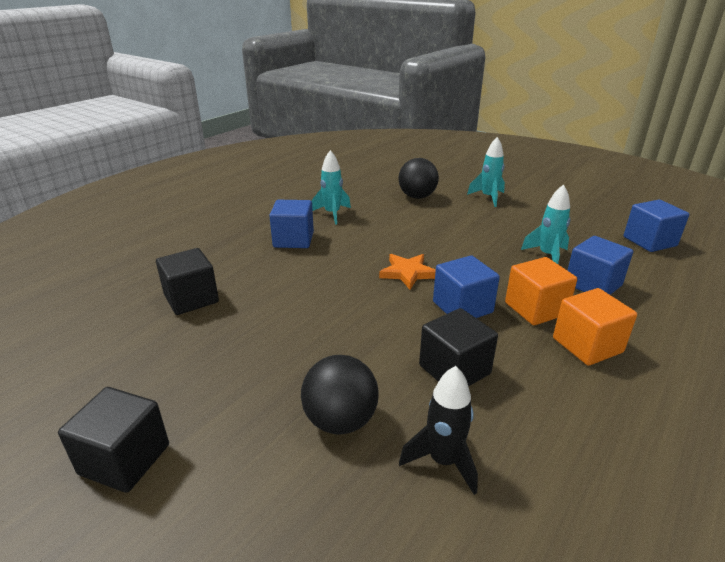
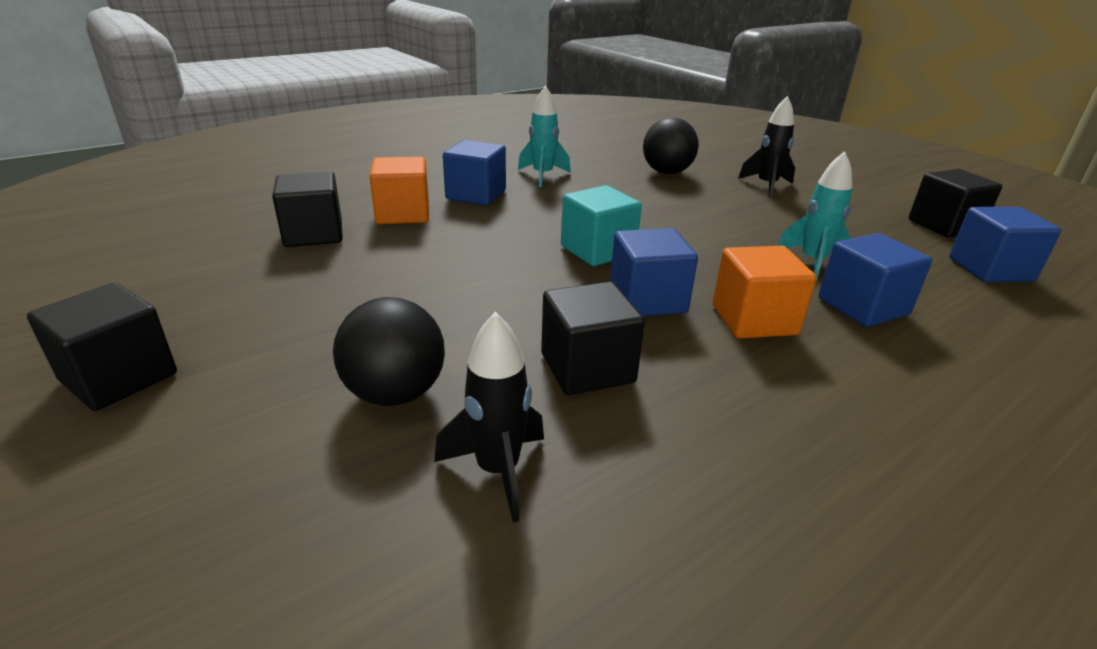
camera: 15 degrees right, 0 degrees up
orange star [379,254,436,290] -> turquoise cube [561,185,642,266]
turquoise rocket [467,137,505,207] -> black rocket [738,96,795,197]
orange cube [553,288,637,366] -> orange cube moved to [370,157,429,224]
none -> black cube [909,169,1002,237]

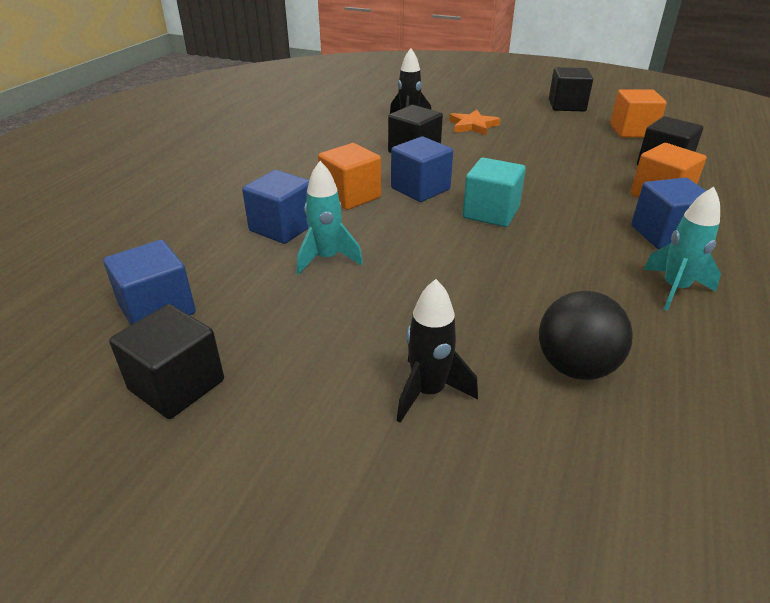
camera: 150 degrees right, 5 degrees up
black ball [333,297,445,406] -> orange star [449,110,500,135]
none -> orange cube [610,89,667,138]

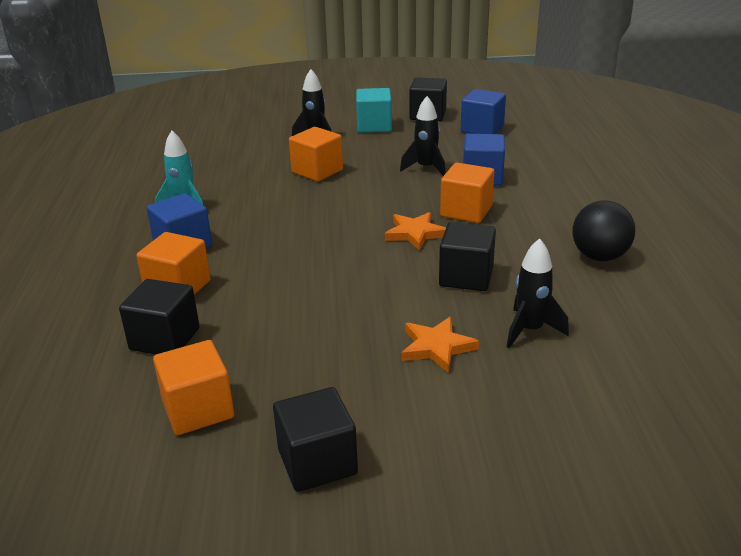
camera: 155 degrees right, 5 degrees down
turquoise rocket [297,161,363,275] -> black rocket [400,96,446,176]
blue cube [391,137,453,202] -> orange star [385,212,446,251]
turquoise cube [462,158,526,227] -> turquoise cube moved to [356,88,392,133]
black ball [539,291,633,380] -> black ball moved to [572,200,635,261]
none -> orange cube [289,127,343,182]

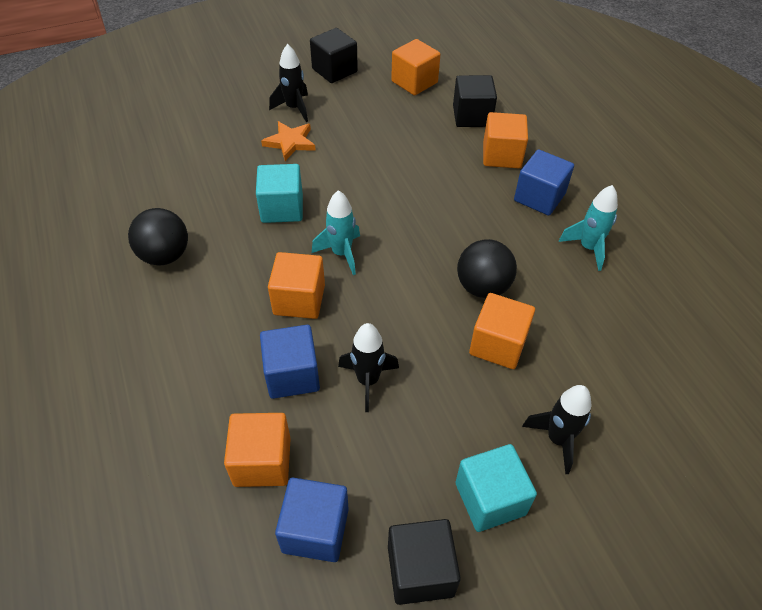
camera: 160 degrees right, 20 degrees up
orange star [385,212,446,251] -> turquoise rocket [312,190,360,275]
black cube [439,222,496,291] -> turquoise cube [256,164,303,223]
black rocket [507,238,569,348] -> black rocket moved to [269,44,308,122]
none -> orange cube [224,413,291,487]
none -> black ball [457,239,517,298]

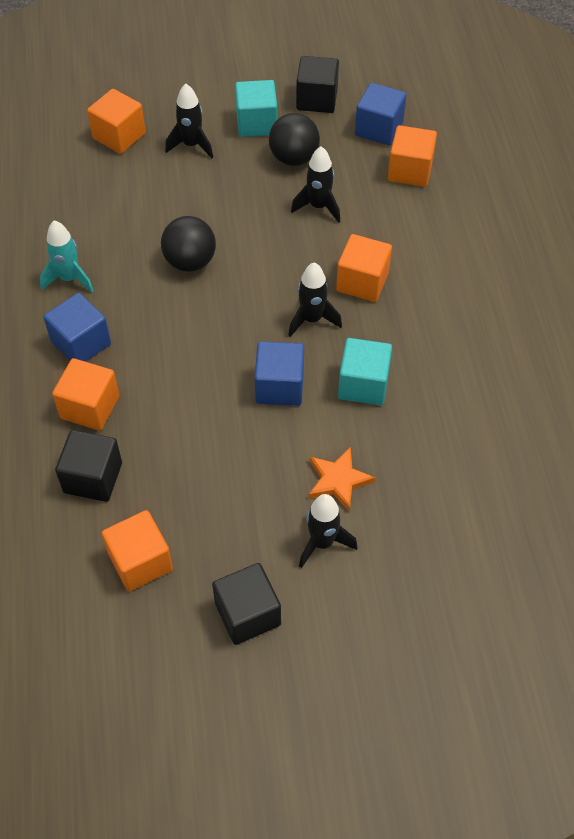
camera: 165 degrees left, 5 degrees up
black ball [128,208,188,265] -> black ball moved to [269,113,320,166]
blue cube [260,325,320,399] -> blue cube moved to [254,341,304,406]
turquoise rocket [312,190,360,275] -> black rocket [288,263,342,337]
orange cube [469,293,535,369] -> orange cube moved to [87,89,146,154]

